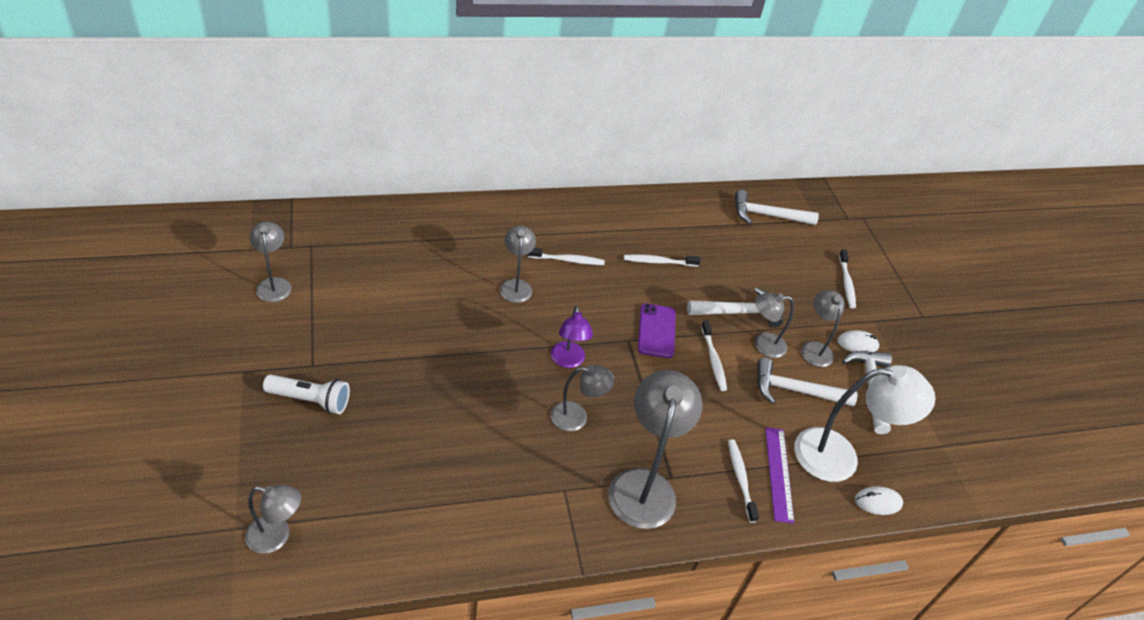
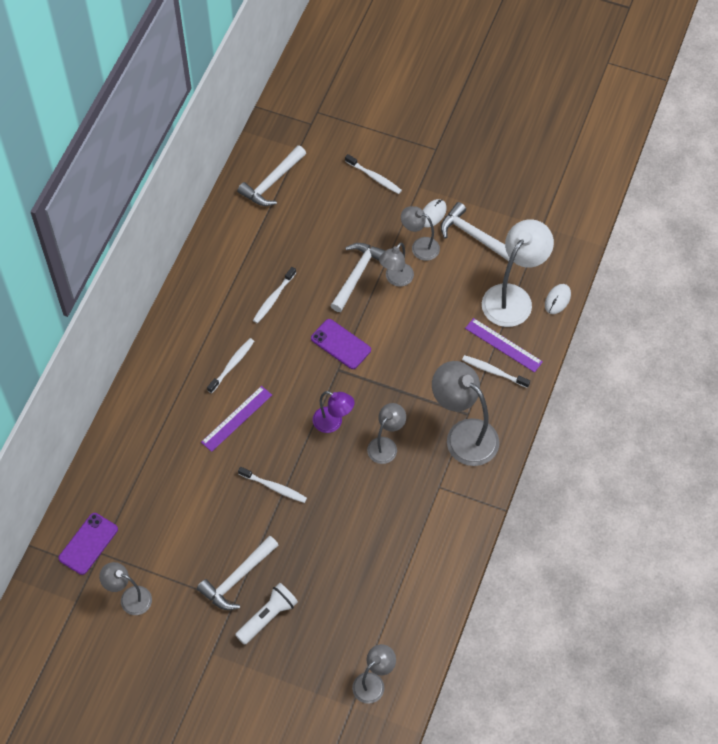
camera: 50 degrees left, 15 degrees up
grey lamp [500,226,536,303] -> purple ruler [201,386,272,452]
white toothbrush [701,320,727,391] -> white toothbrush moved to [238,467,307,503]
white hammer [757,358,858,406] -> white hammer moved to [197,536,279,610]
none -> purple phone [58,513,118,575]

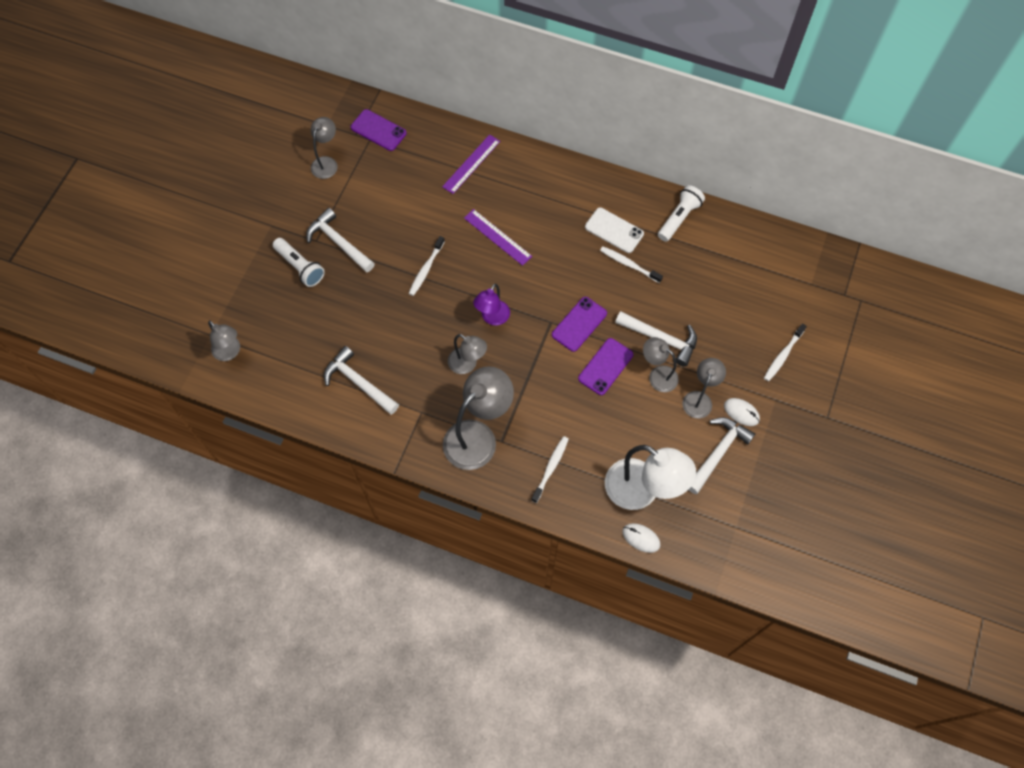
camera: 90 degrees right, 5 degrees up
white toothbrush [207,338,254,393] -> none
white hammer [237,145,306,206] -> white hammer moved to [324,346,399,415]
purple ruler [465,318,543,373] -> purple ruler moved to [442,134,500,194]
none -> purple phone [578,338,633,395]
none -> white phone [585,208,644,253]
none -> white flashlight [658,185,705,242]

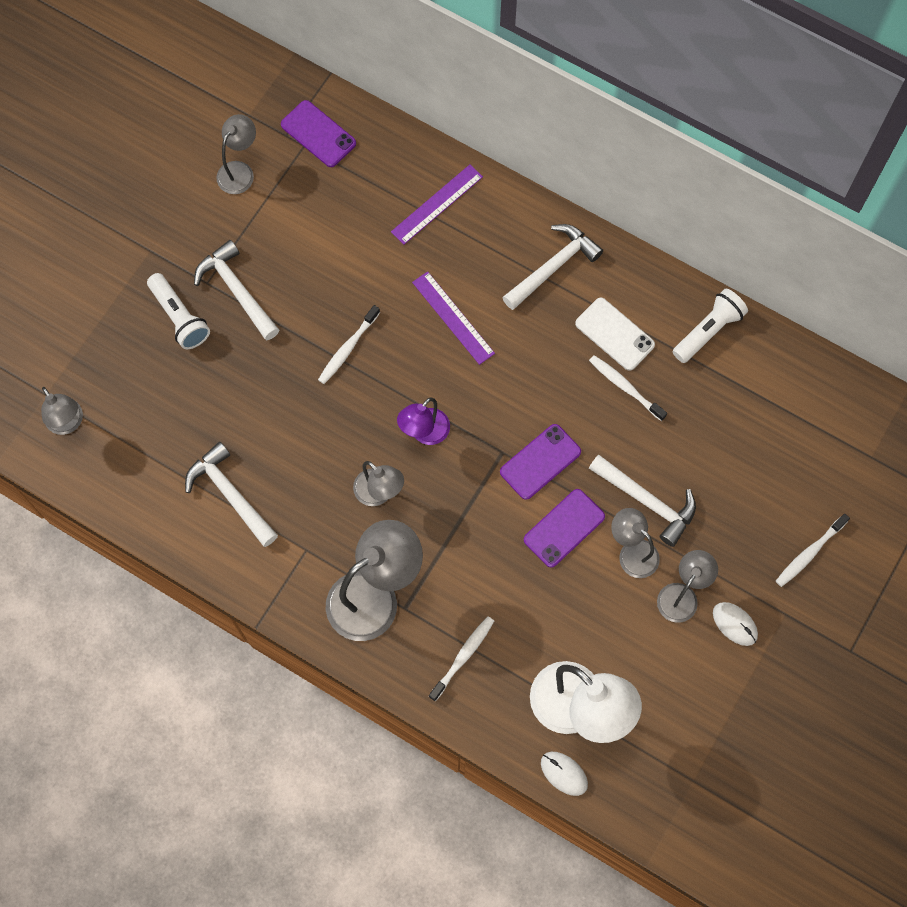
camera: 10 degrees right, 5 degrees up
white hammer [689,417,755,494] -> white hammer moved to [502,224,603,310]

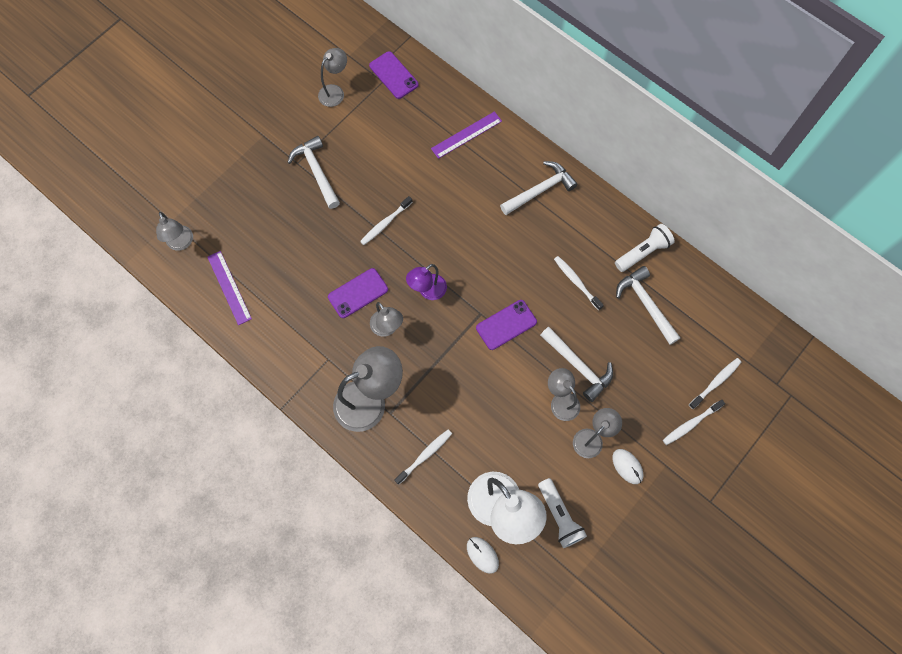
camera: 10 degrees right, 0 degrees up
white flashlight [147,273,210,349] -> white flashlight moved to [538,478,587,548]
white hammer [185,442,278,547] -> white hammer moved to [616,266,680,345]
purple ruler [412,271,495,365] -> purple ruler moved to [207,251,252,325]
purple phone [524,489,605,567] -> purple phone moved to [328,268,388,318]
white phone [575,297,655,371] -> none
none -> white toothbrush [689,358,741,409]

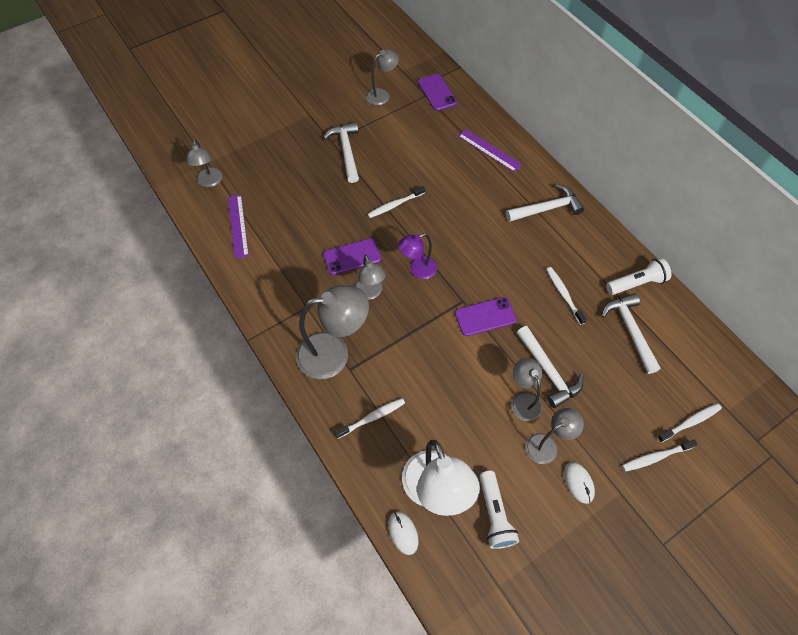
camera: 15 degrees right, 10 degrees down
purple ruler [431,111,502,159] -> purple ruler turned 60 degrees clockwise [458,129,522,172]

